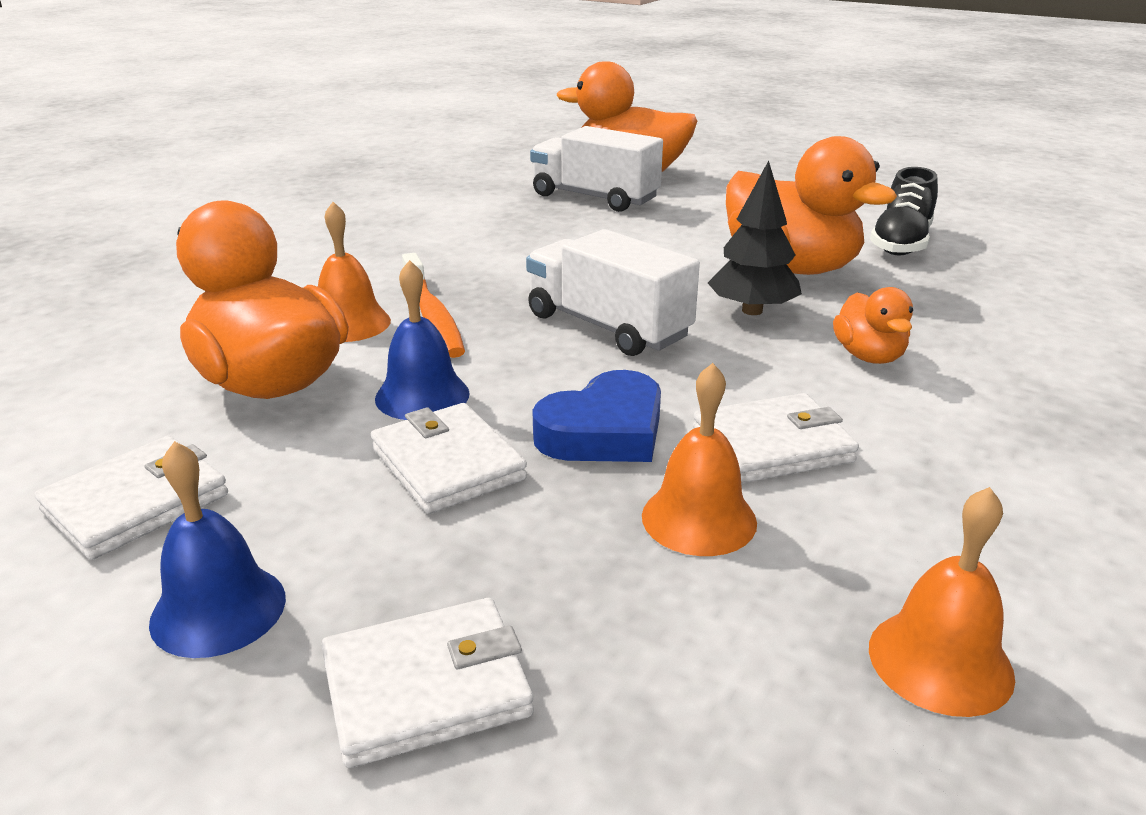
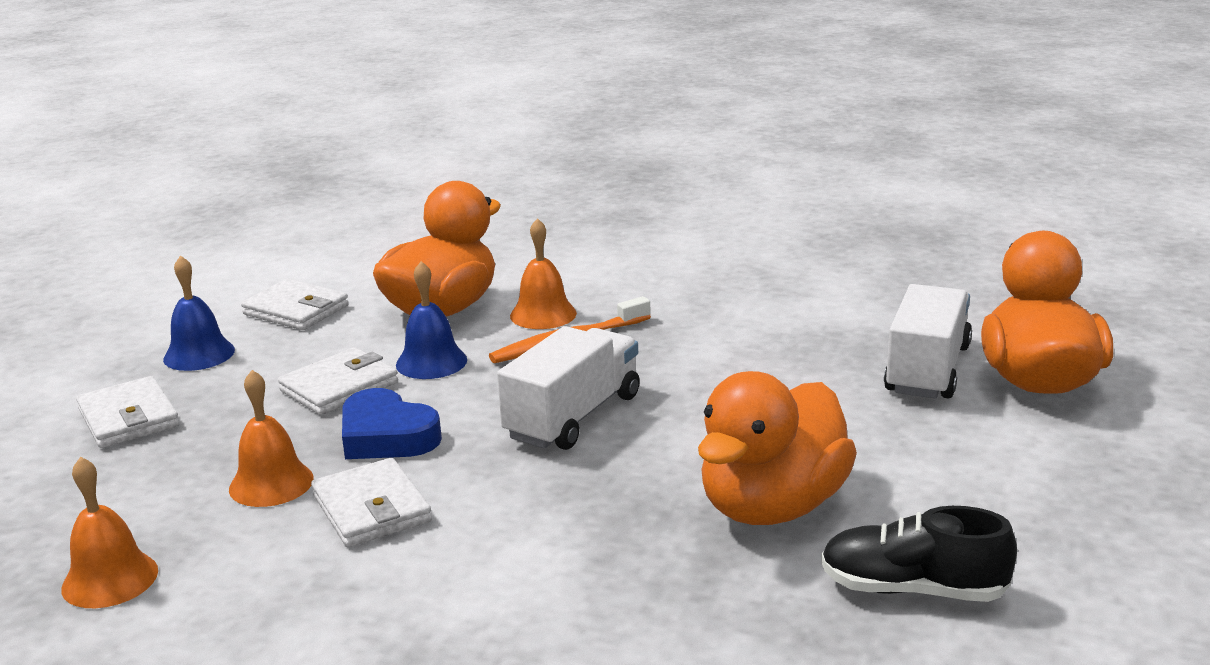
camera: 80 degrees right, 5 degrees down
black tree [708,161,802,315] -> none
orange duck [833,287,913,364] -> none

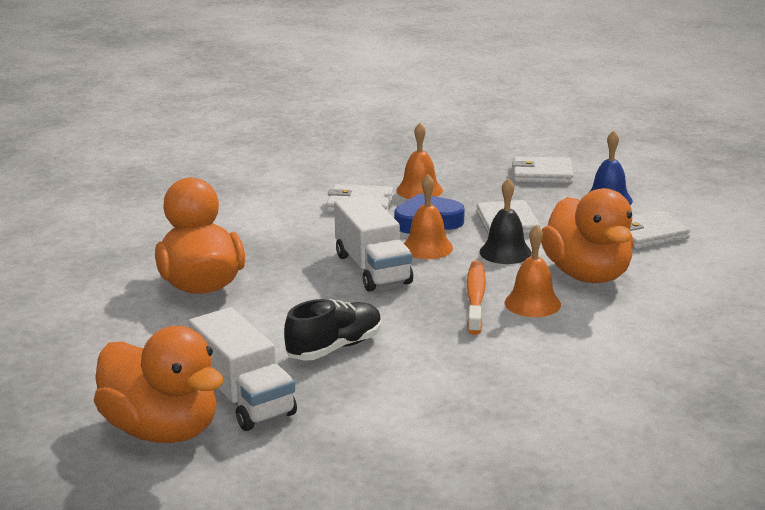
camera: 125 degrees right, 0 degrees up
orange bell [61,457,158,608] -> orange bell moved to [404,174,453,259]
blue bell [396,261,467,379] -> black bell [480,178,532,264]
black shoe [821,506,1017,602] -> black shoe moved to [284,299,382,361]

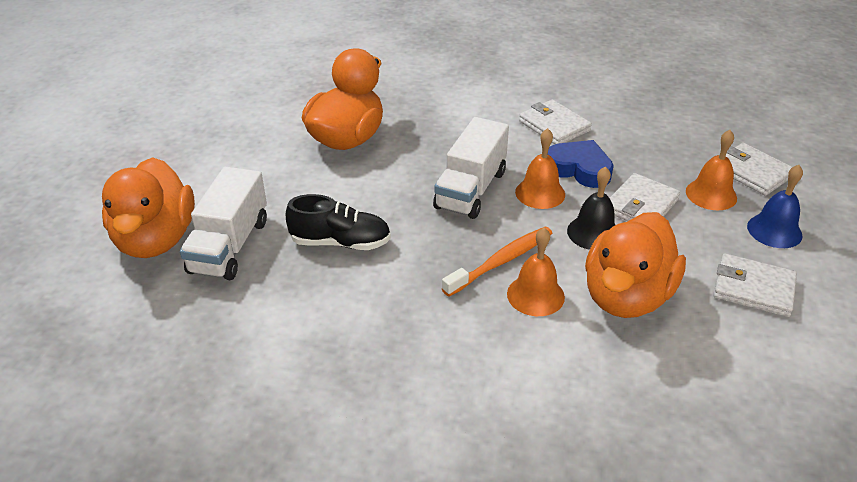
camera: 45 degrees right, 15 degrees up
orange bell [396,123,443,199] -> orange bell moved to [686,130,737,210]

